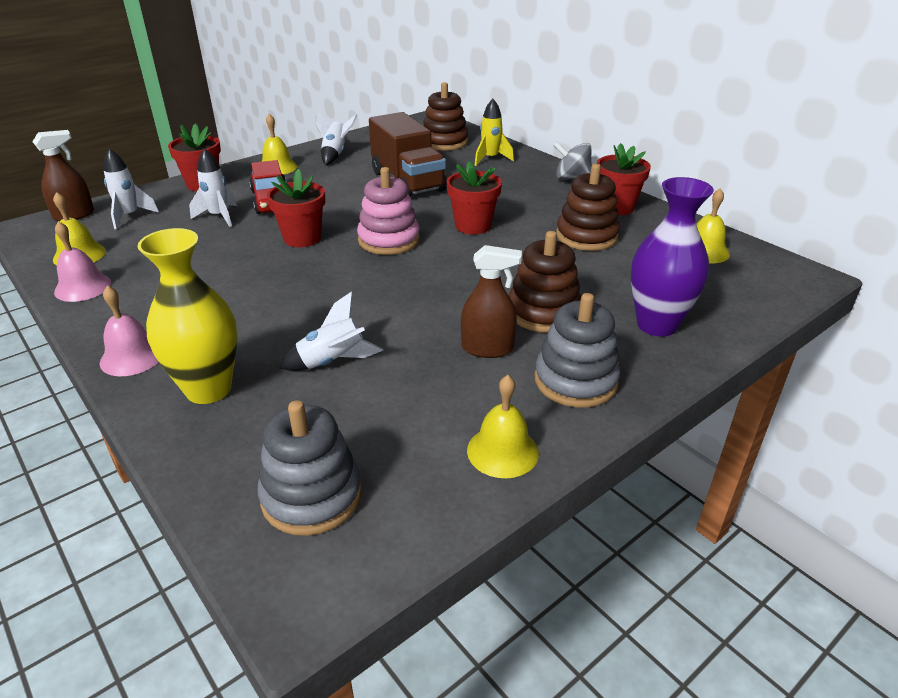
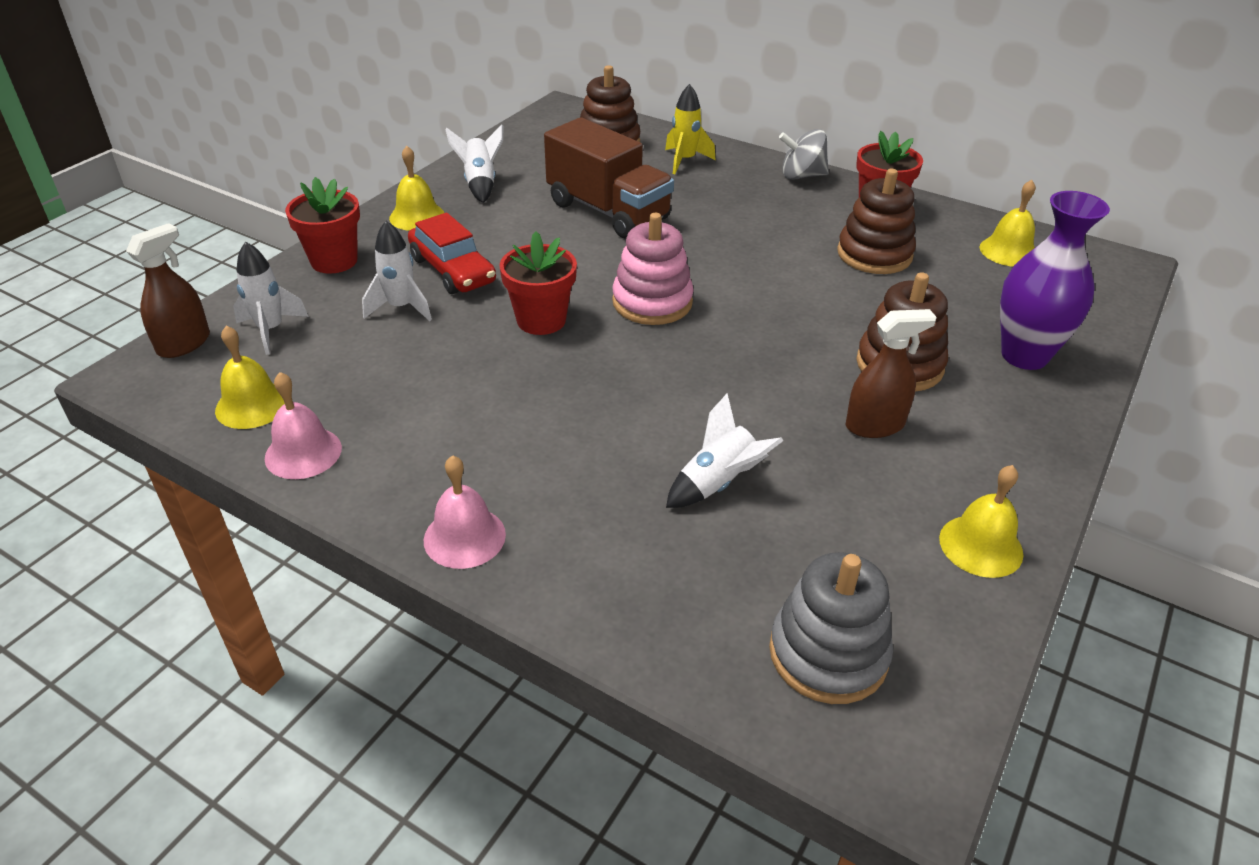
camera: 20 degrees left, 5 degrees up
yellow vase [137,228,237,404] -> none
red flower pot [447,161,502,234] -> none
grey stacking toy [534,293,621,408] -> none

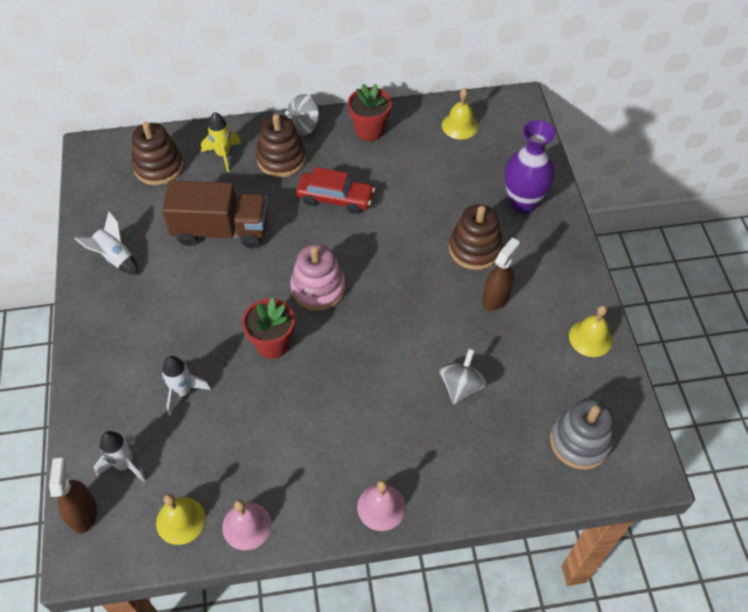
camera: 40 degrees left, 15 degrees up
red flower pot [285,177,360,274] -> none
yellow bell [389,146,444,231] -> none
red car [408,213,496,294] -> red car moved to [296,167,375,214]
white rocket [666,394,783,508] -> grey spinning top [439,349,487,405]
brown stacking toy [837,169,916,274] -> brown stacking toy moved to [256,114,306,177]

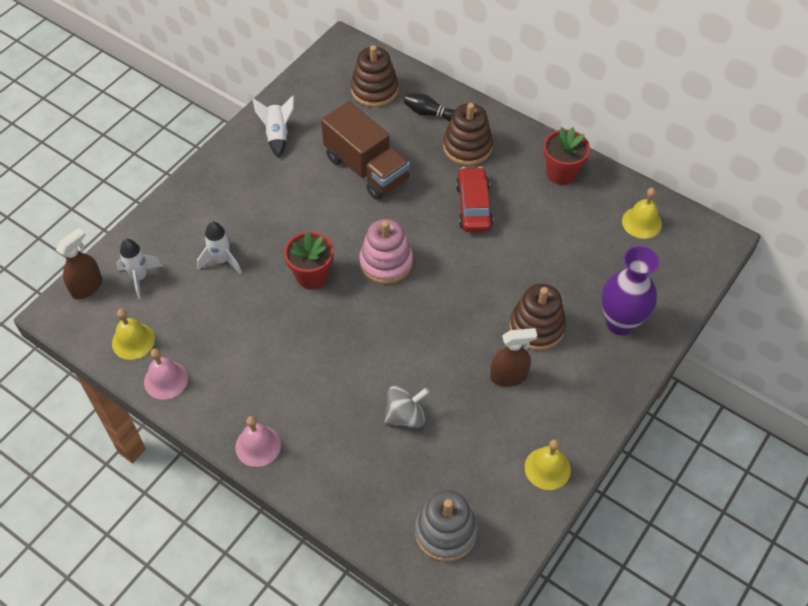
camera: 45 degrees right, 0 degrees up
yellow rocket [201,112,241,172] -> black bowling pin [404,94,455,121]
grey spinning top [285,94,319,136] -> none
red car [296,167,375,214] -> red car turned 150 degrees counterclockwise [456,167,493,232]

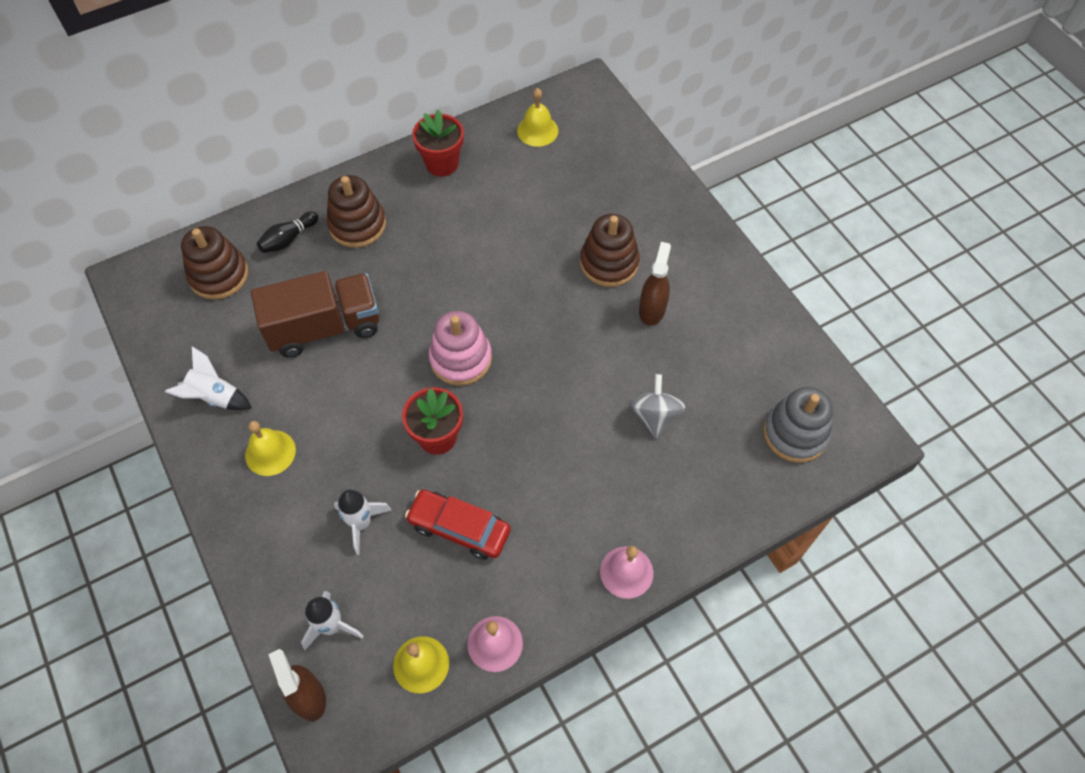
camera: 65 degrees left, 5 degrees up
red car [456,167,493,232] -> red car moved to [405,490,511,560]
yellow bell [525,439,571,490] -> yellow bell moved to [245,421,296,476]
purple vase [601,246,659,335] -> none

